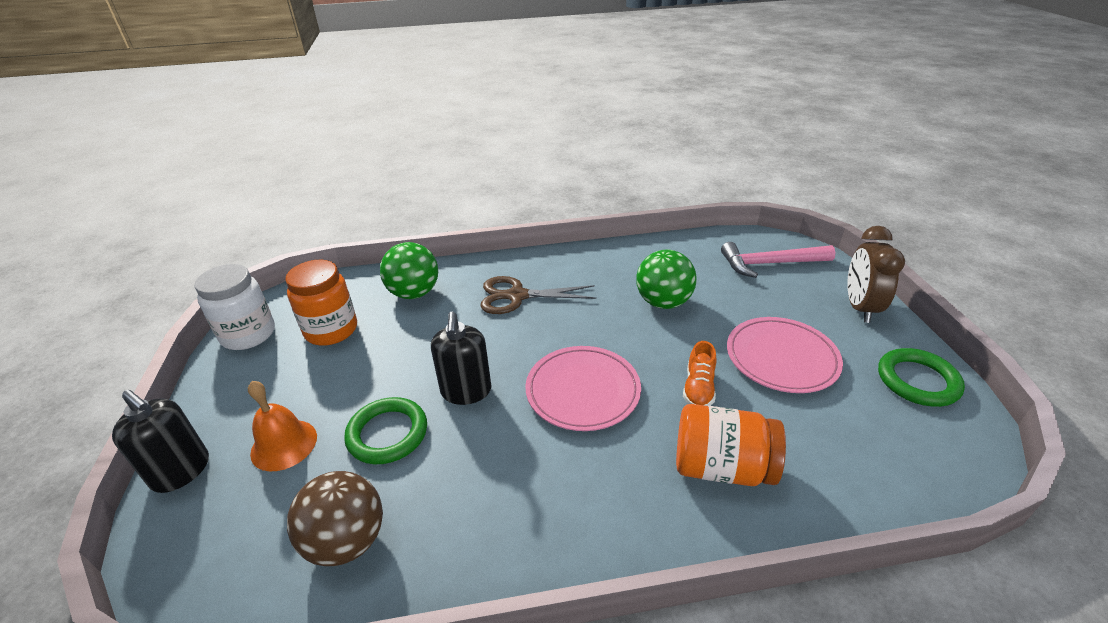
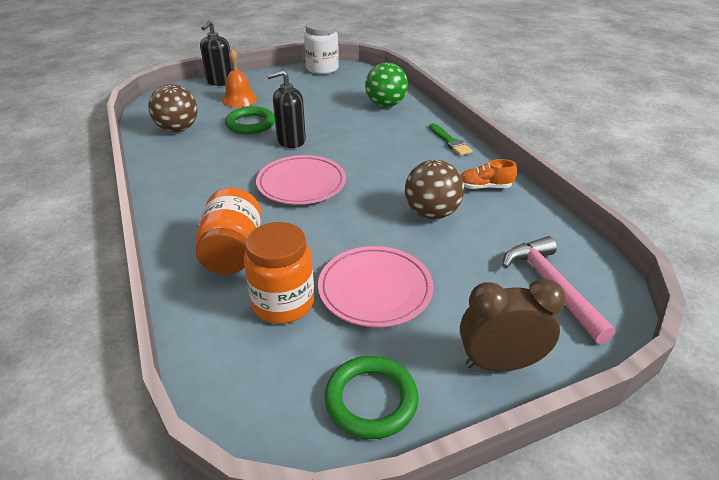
camera: 75 degrees right, 0 degrees up
orange jar [285,260,357,346] -> orange jar moved to [244,222,314,324]
brown scissors [480,276,596,314] -> none
green ball [636,250,697,309] -> brown ball [405,160,464,219]
orange shoe [683,341,717,406] -> orange shoe moved to [461,159,517,189]
none -> green brush [429,123,473,156]

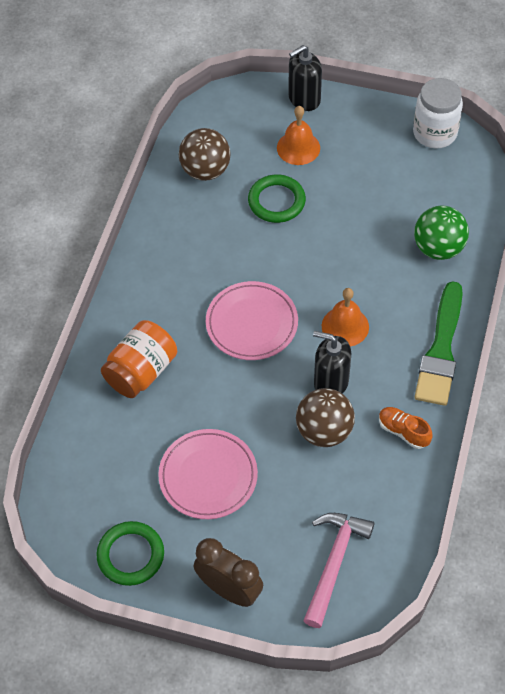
camera: 40 degrees right, 20 degrees up
orange jar [244,222,314,324] -> none
black soap dispenser [267,70,306,148] -> black soap dispenser moved to [313,331,351,394]
green brush [429,123,473,156] -> green brush [415,281,463,406], size x1.83
none -> orange bell [322,288,369,347]

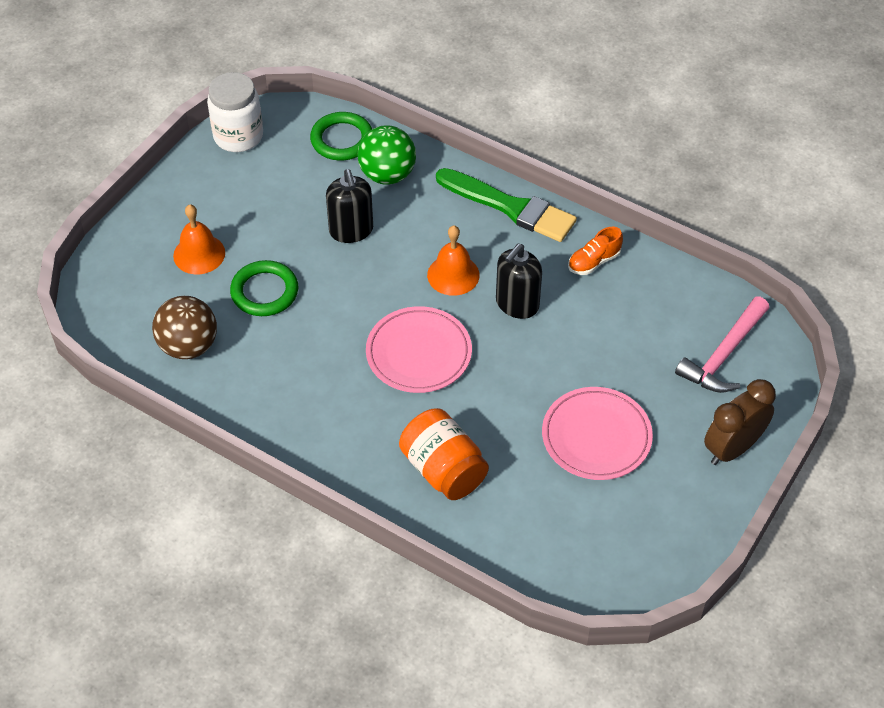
camera: 75 degrees left, 5 degrees down
green ring [96,521,164,586] -> green ring moved to [310,112,372,161]
black soap dispenser [288,45,322,111] -> black soap dispenser moved to [326,169,373,243]
brown ball [296,388,355,447] -> none
pink hammer [303,513,374,628] -> pink hammer turned 90 degrees counterclockwise [675,297,769,393]

